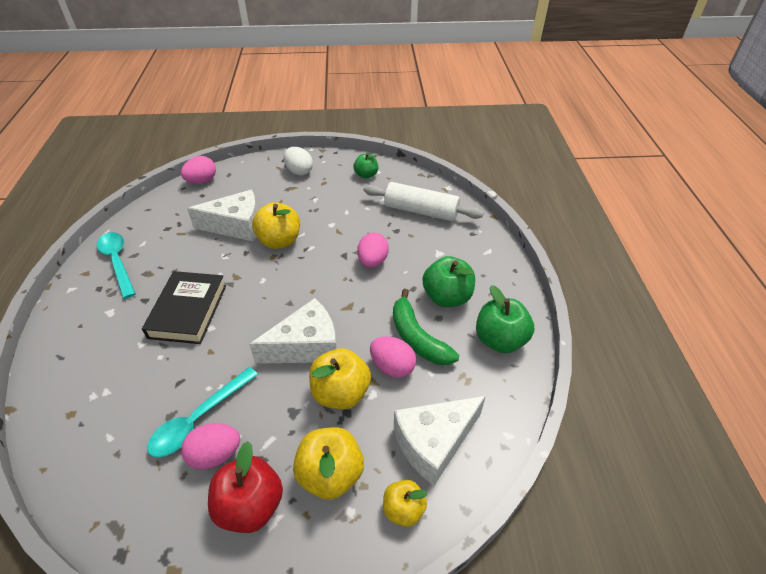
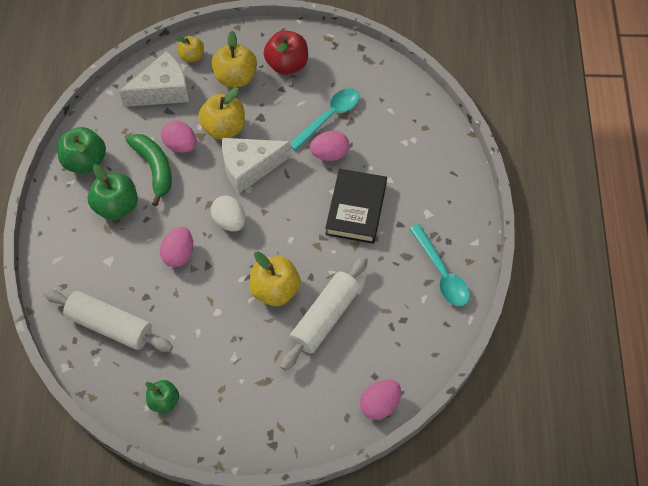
camera: 175 degrees left, 15 degrees up
pink egg [181,423,240,470] -> pink egg moved to [310,131,350,161]
white cheese [187,190,258,241] -> white rolling pin [281,257,368,371]
white egg [284,147,313,175] -> white egg moved to [211,196,245,231]

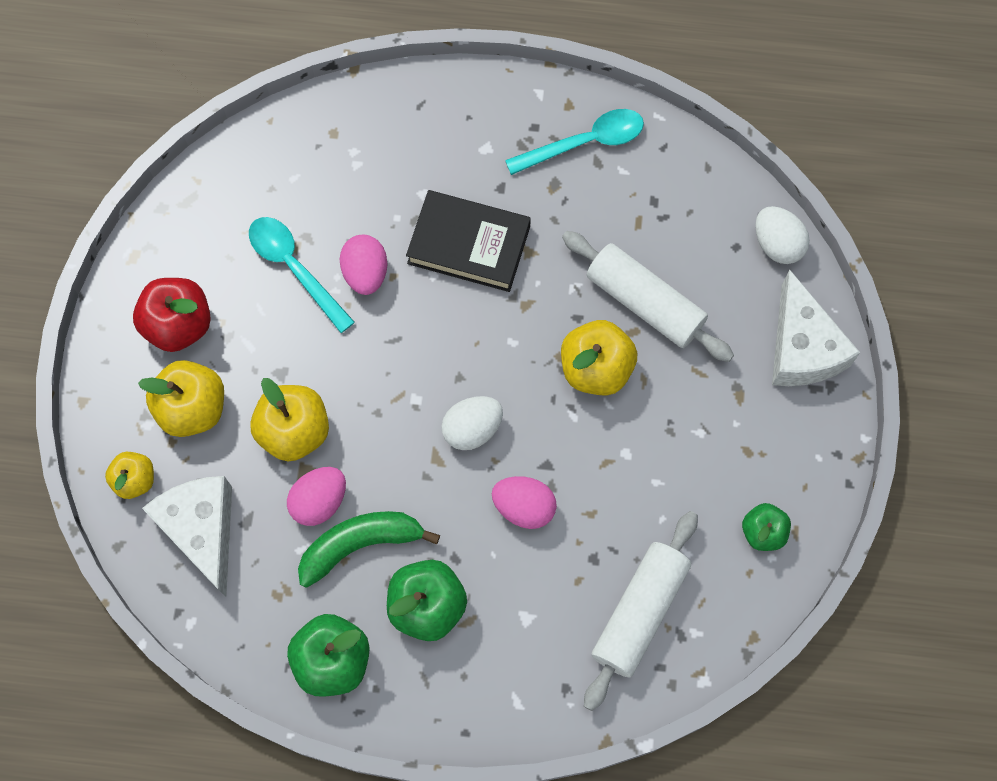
camera: 85 degrees left, 10 degrees up
white cheese [222,138,292,194] -> white cheese moved to [772,270,860,386]
pink egg [360,380,401,420] -> white egg [755,206,810,264]

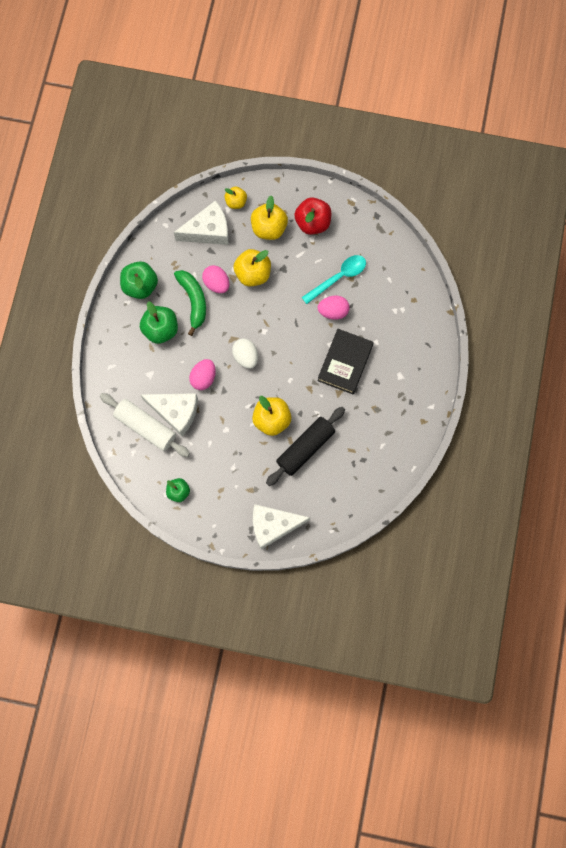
camera: 95 degrees right, 5 degrees up
turquoise spoon [505,109,644,175] -> none
white rolling pin [562,231,734,362] -> black rolling pin [266,407,345,486]
white egg [755,206,810,264] -> none
none -> white cheese [140,393,198,437]

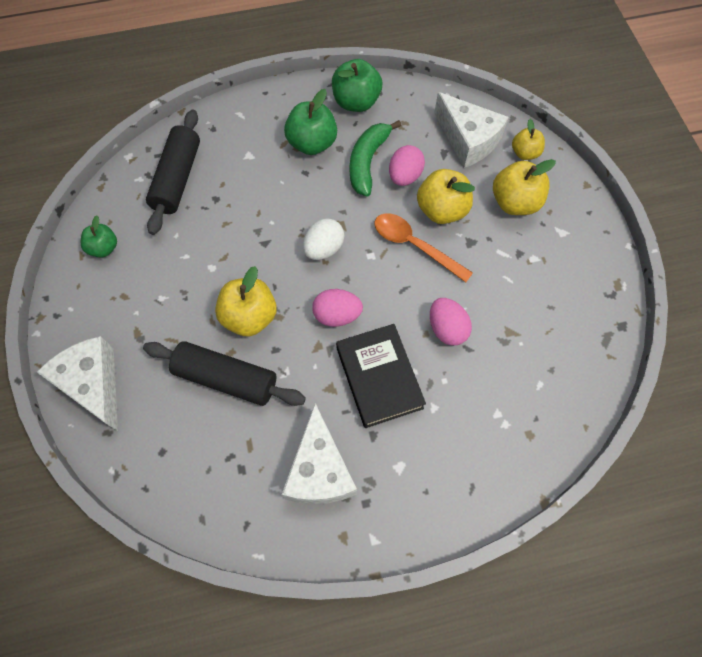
camera: 65 degrees right, 10 degrees down
white rolling pin [100,393,190,457] -> black rolling pin [146,110,200,235]
white cheese [140,393,198,437] -> white cheese moved to [282,403,357,504]
green banana [174,270,206,336] -> green banana turned 150 degrees clockwise [350,120,401,197]
pink egg [189,359,216,390] -> pink egg moved to [312,289,363,327]
red apple [294,198,331,235] -> none
turquoise spoon [301,255,366,304] -> none
black book [317,329,374,394] -> black book turned 75 degrees clockwise [336,324,426,428]
none -> orange spoon [375,214,473,282]

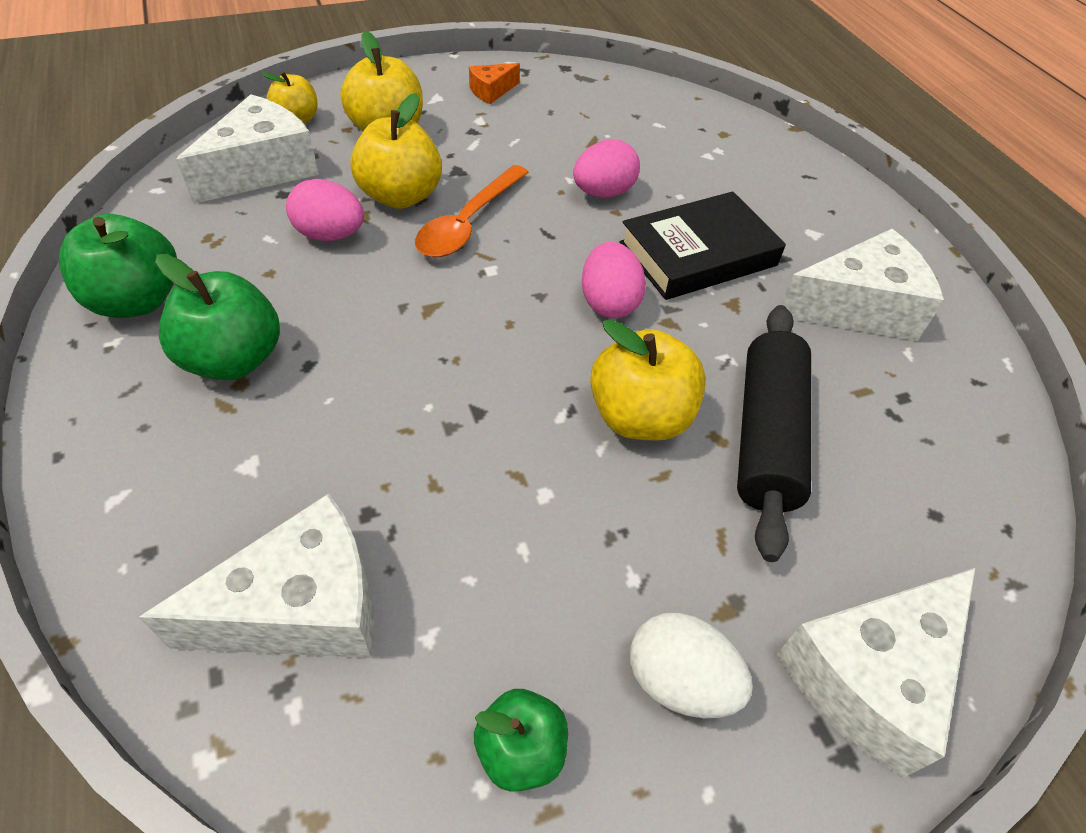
camera: 100 degrees left, 15 degrees down
black rolling pin [146,110,200,235] -> white cheese [139,493,374,658]
white egg [303,218,344,260] -> white egg moved to [630,613,753,718]
green banana [350,120,401,197] -> none
none -> orange cheese [469,63,520,104]

